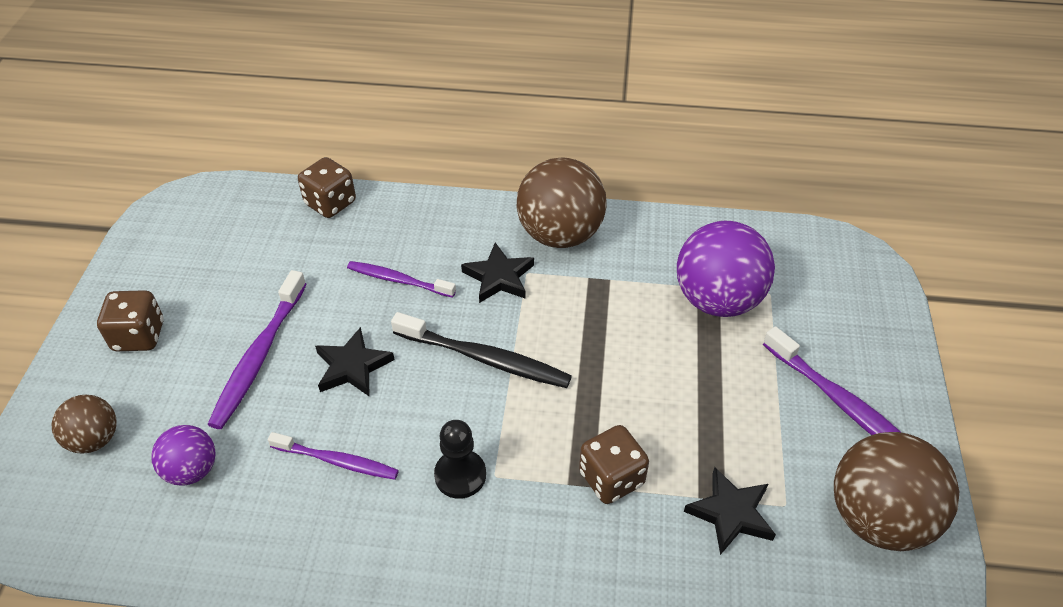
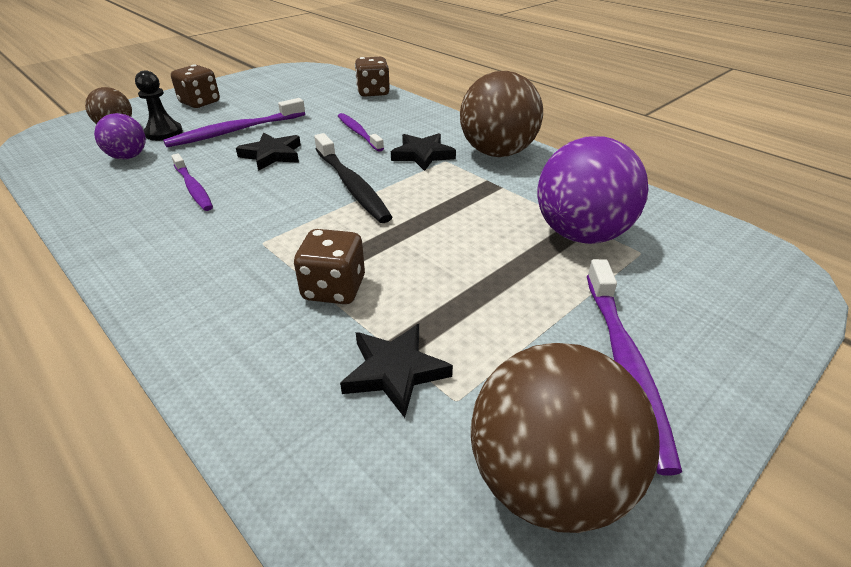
camera: 40 degrees right, 10 degrees down
black pawn [434,420,486,499] -> black pawn moved to [135,70,183,141]

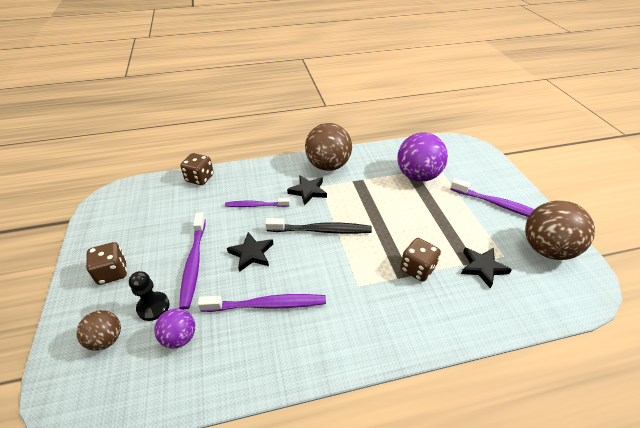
camera: 60 degrees left, 5 degrees up
purple toothbrush [171,153,213,211] -> purple toothbrush [198,294,326,312], size x1.52

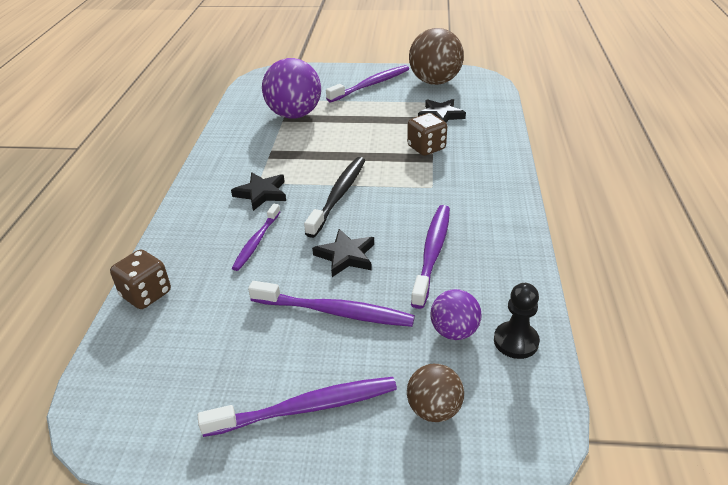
camera: 70 degrees left, 5 degrees down
brown dice [86,242,127,285] -> purple toothbrush [198,377,397,437]
black pawn [129,271,170,321] -> black pawn moved to [494,283,540,359]
brown ball [305,123,352,171] -> none

